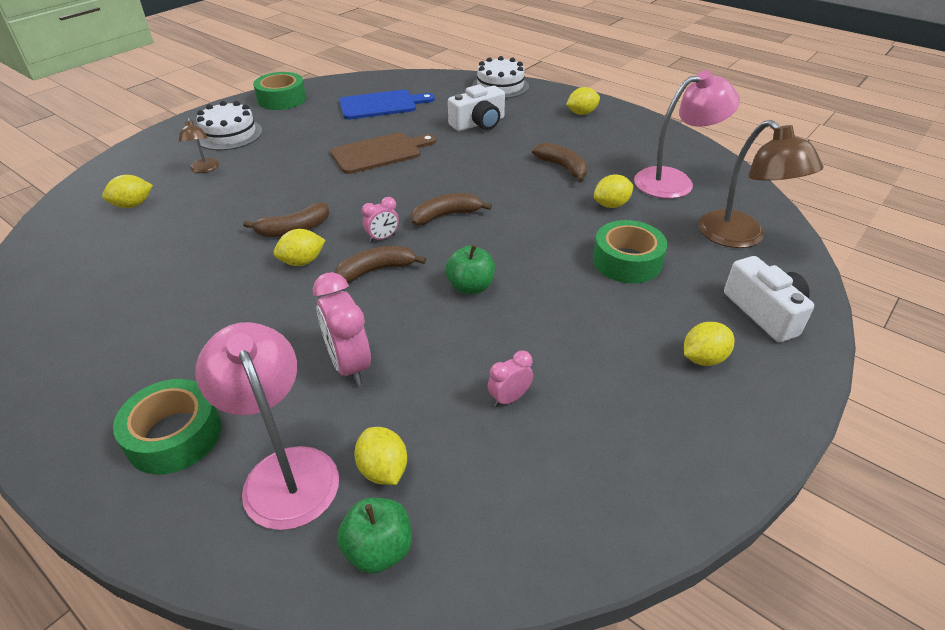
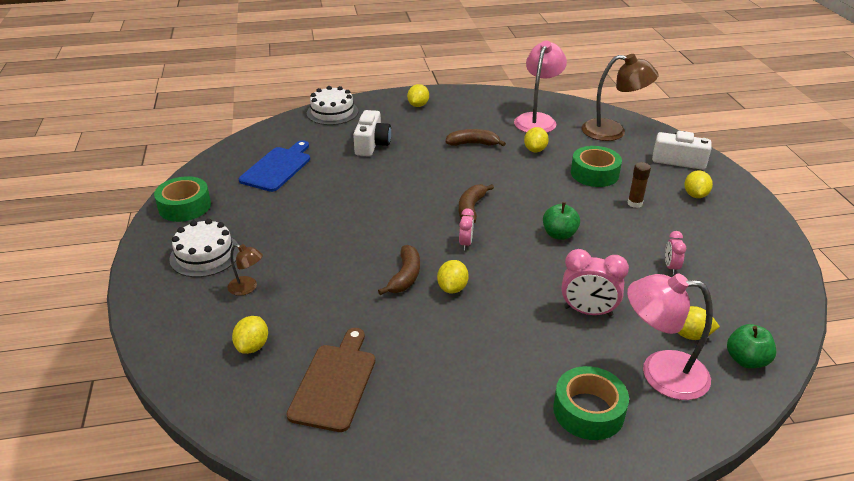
camera: 50 degrees left, 5 degrees down
brown cutting board [330,132,437,174] -> brown cutting board moved to [286,328,375,432]
brown banana [334,246,426,283] -> none
none -> brown glue stick [628,162,651,208]

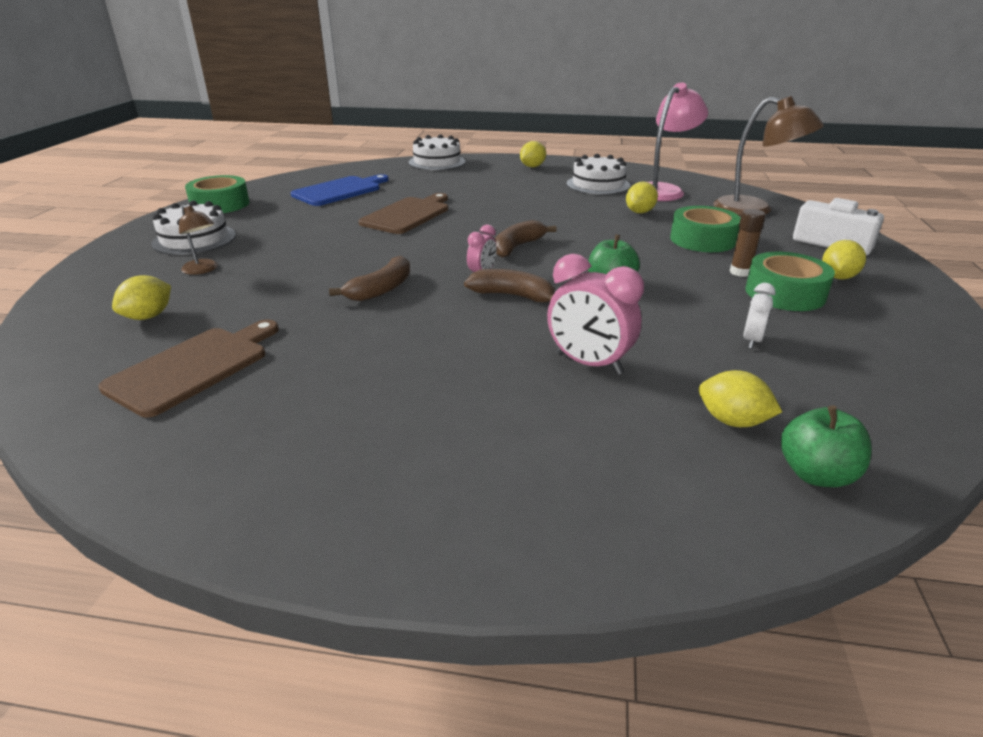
camera: 20 degrees right, 5 degrees down
white camera [353,110,391,156] -> none
yellow lemon [437,260,469,294] -> none
brown banana [445,129,506,146] -> brown banana moved to [464,269,555,302]
green tape [553,366,629,440] -> green tape moved to [745,252,835,311]
pink lamp [627,273,713,400] -> none
pink clock [665,231,686,275] -> white clock [743,283,775,349]
none -> brown cutting board [359,193,448,234]
none -> white cake [567,154,630,195]

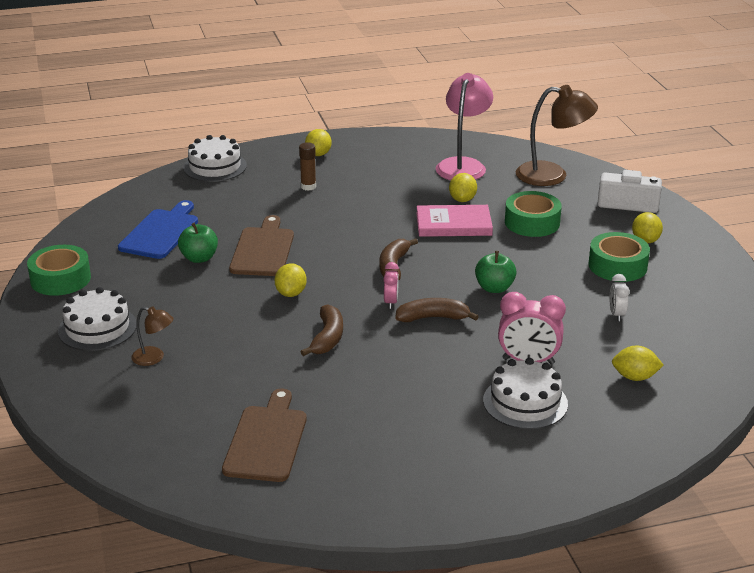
camera: 25 degrees left, 0 degrees up
yellow lemon [112,275,171,320] -> yellow lemon moved to [275,263,307,297]
white cake [567,154,630,195] -> white cake moved to [483,358,568,429]
brown glue stick [730,209,766,277] -> brown glue stick moved to [299,142,316,191]
green apple [781,405,872,487] -> green apple moved to [178,223,218,263]
none -> pink book [416,205,493,237]

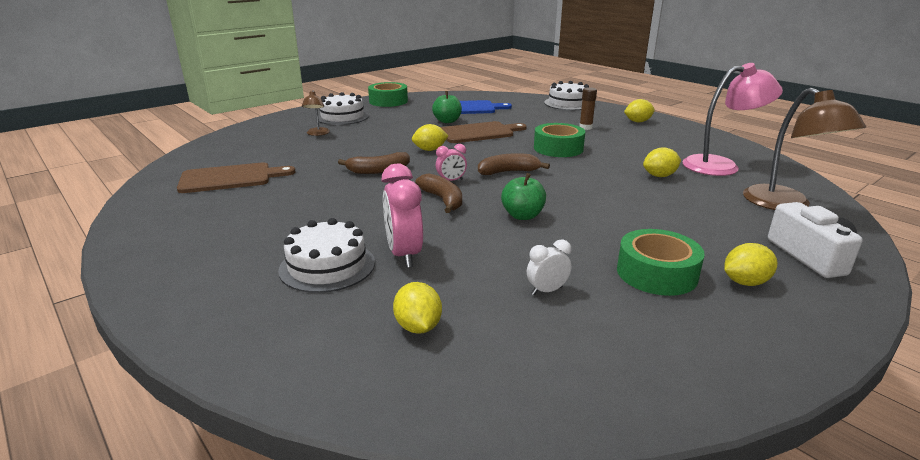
camera: 65 degrees right, 5 degrees down
pink book [416,205,493,237] -> none
green tape [505,191,562,237] -> green tape moved to [534,123,585,157]

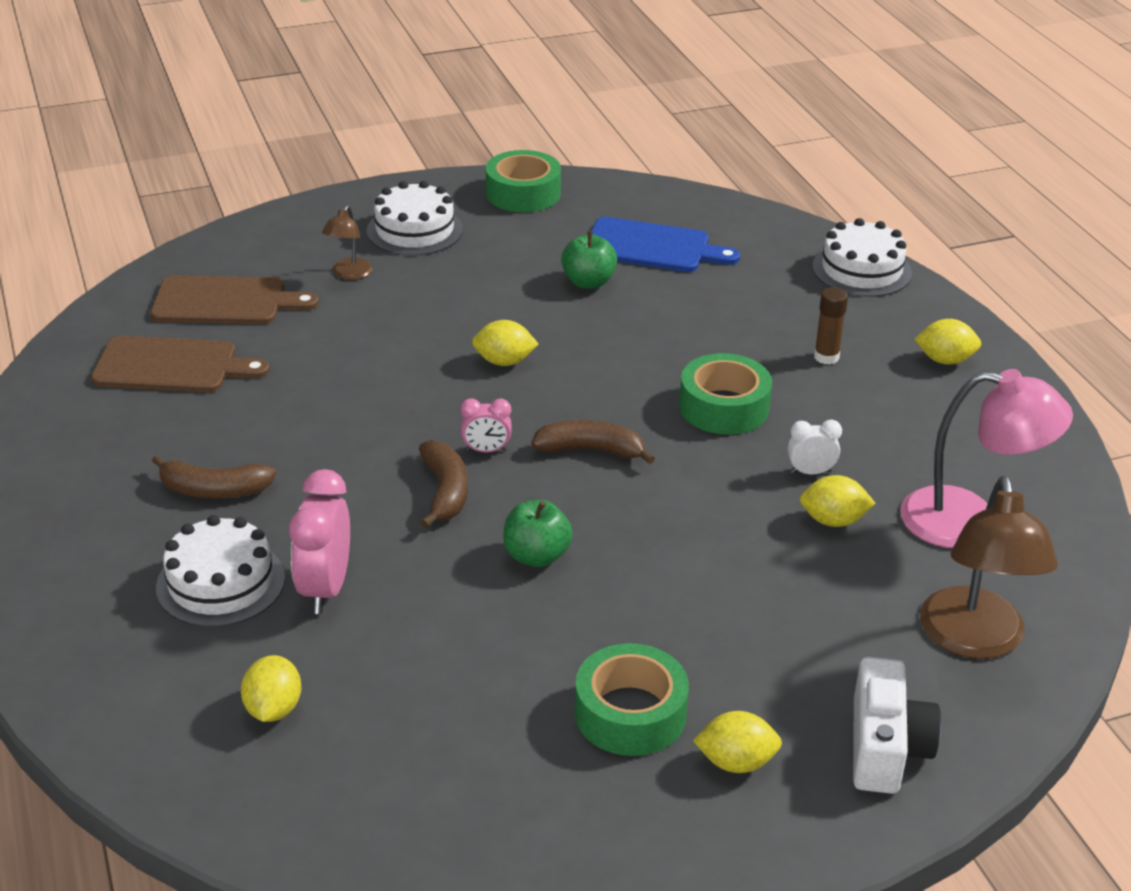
camera: 20 degrees right, 10 degrees up
brown banana [338,152,410,174] -> brown banana moved to [152,455,276,498]
brown cutting board [440,121,527,143] -> brown cutting board moved to [151,275,319,324]
white clock [527,240,571,295] -> white clock moved to [788,420,842,475]

